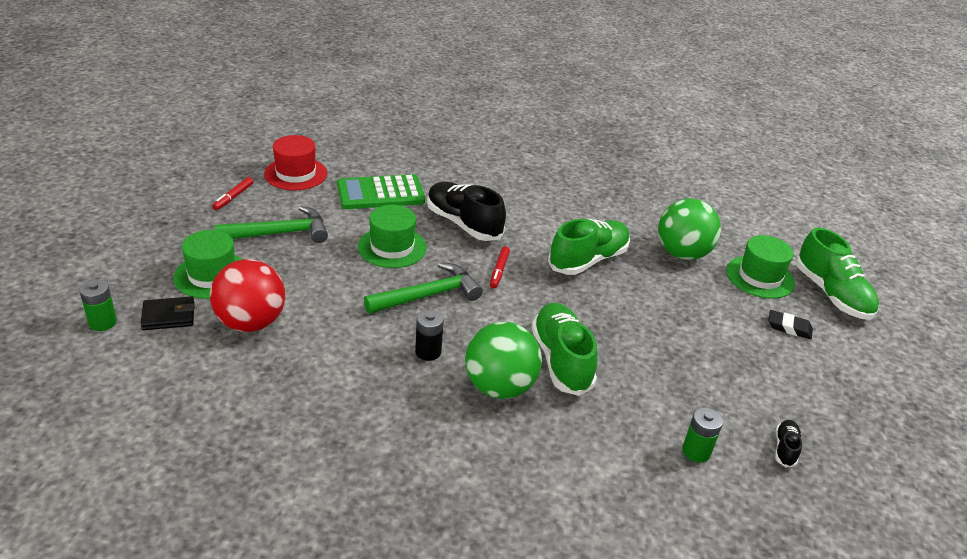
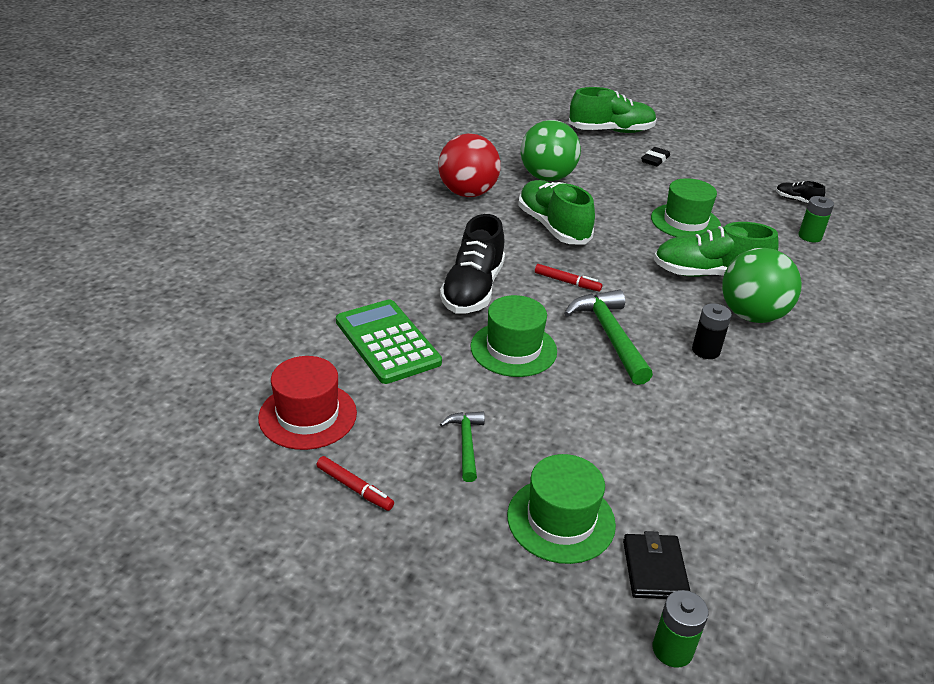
camera: 75 degrees left, 0 degrees up
red ball [210,259,285,332] -> red ball moved to [438,133,501,197]
green hammer [214,206,328,243] -> green hammer [440,412,485,482], size x0.57
green calculator [337,174,425,209] -> green calculator turned 150 degrees clockwise [336,299,442,384]
black shoe [427,182,506,241] -> black shoe turned 45 degrees counterclockwise [440,214,505,313]
green hat [726,235,795,299] -> green hat moved to [651,178,721,237]

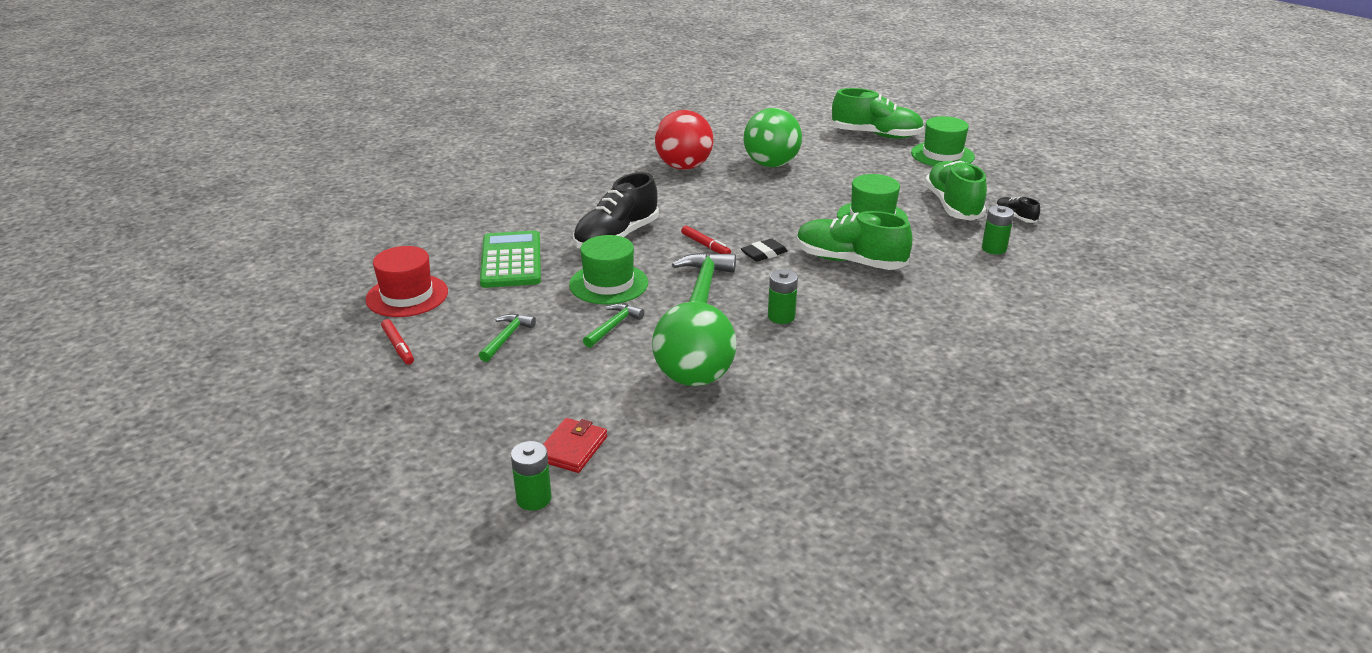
camera: 25 degrees right, 5 degrees down
green hat [507,454,616,564] -> green hat moved to [911,116,975,166]
green shoe [518,180,595,245] -> green shoe moved to [925,161,987,221]
black wallet [623,531,690,599] -> red wallet [543,418,607,473]
black eraser [641,147,670,166] -> black eraser moved to [741,238,788,262]
black battery [692,303,732,359] -> green battery [768,269,798,324]
green ball [722,248,802,323] -> green ball moved to [652,302,737,386]
none -> green hammer [583,303,644,348]

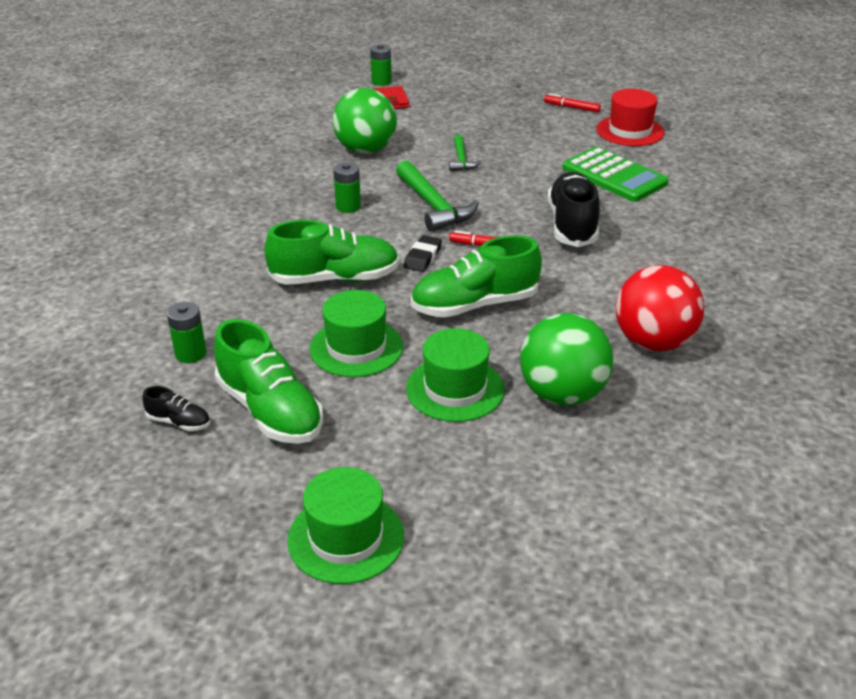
camera: 145 degrees right, 5 degrees up
green hammer [479,314,536,362] -> none
green hat [569,235,648,304] -> green hat moved to [406,328,505,422]
green shoe [831,88,924,139] -> green shoe moved to [411,235,542,317]

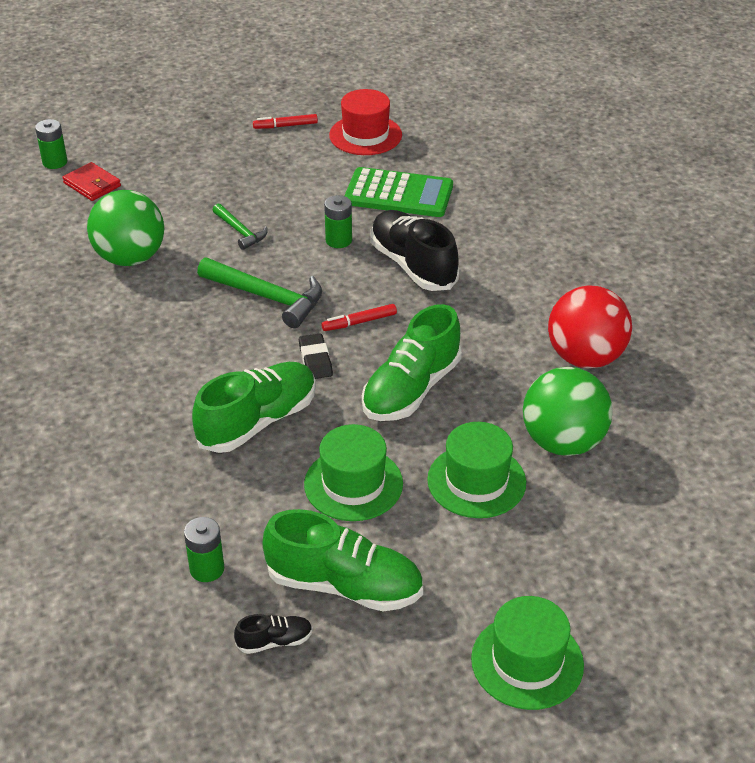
camera: 35 degrees left, 5 degrees up
green battery [333,162,361,213] -> green battery moved to [324,195,352,248]

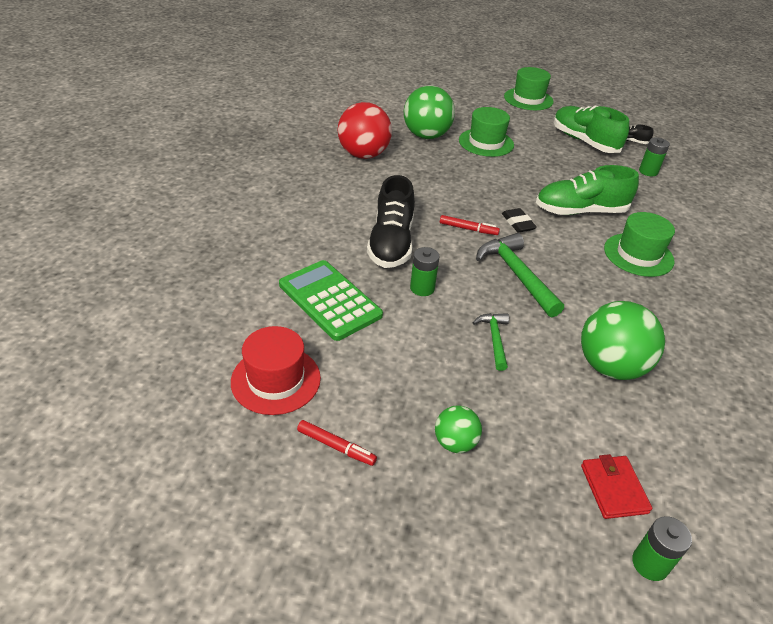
camera: 145 degrees left, 0 degrees up
black eraser [299,333,333,379] -> black eraser turned 45 degrees counterclockwise [502,208,537,233]
green hat [304,424,403,521] -> green hat moved to [604,212,675,277]
green shoe [362,304,462,421] -> none
none -> green ball [435,406,482,453]

